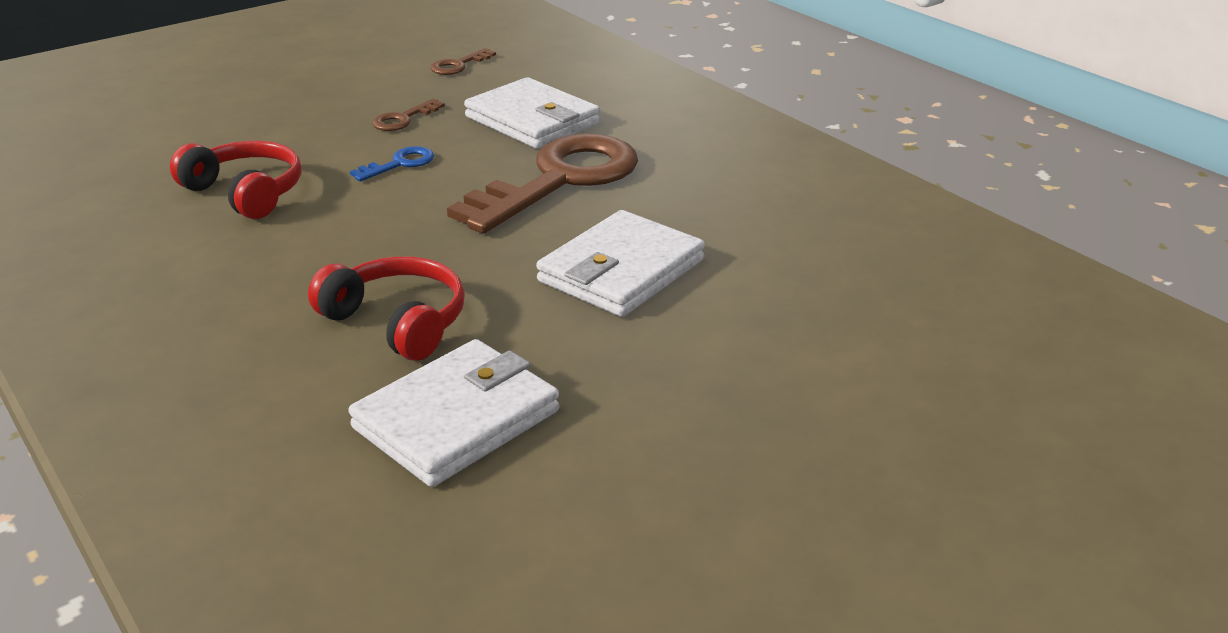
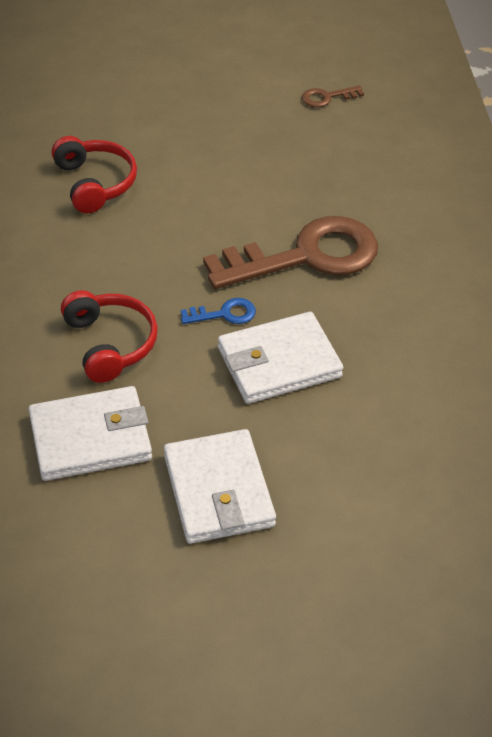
camera: 30 degrees right, 15 degrees up
blue key [350,146,434,182] -> blue key moved to [181,298,256,324]
brown key [372,99,445,131] -> none
white wallet [464,77,600,149] -> white wallet moved to [164,429,276,544]

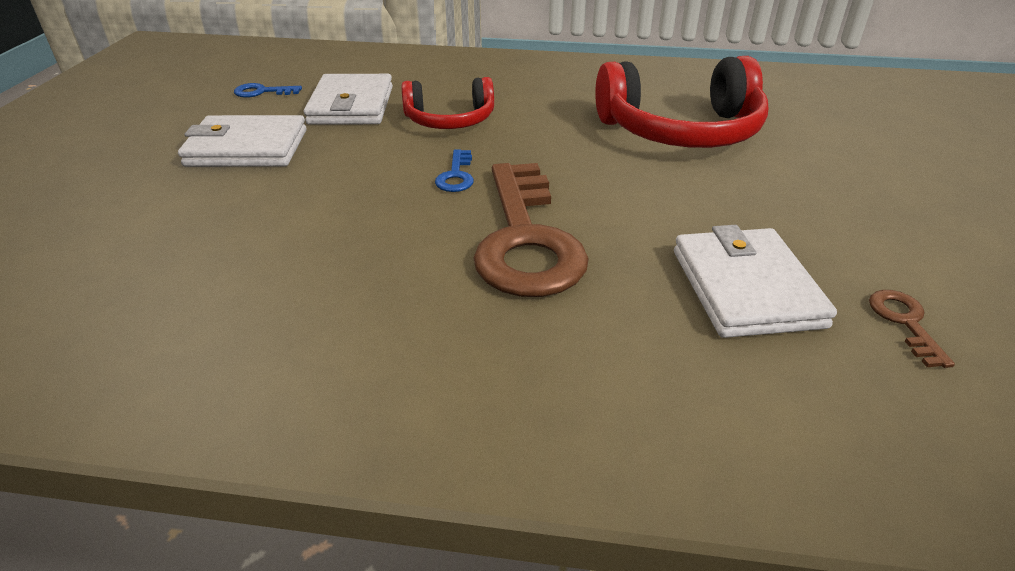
camera: 105 degrees right, 10 degrees down
red headphones [52,136,137,214] -> red headphones [595,56,768,148], size x1.68
white wallet [218,312,343,404] -> white wallet moved to [674,225,837,338]
none -> blue key [234,83,302,98]

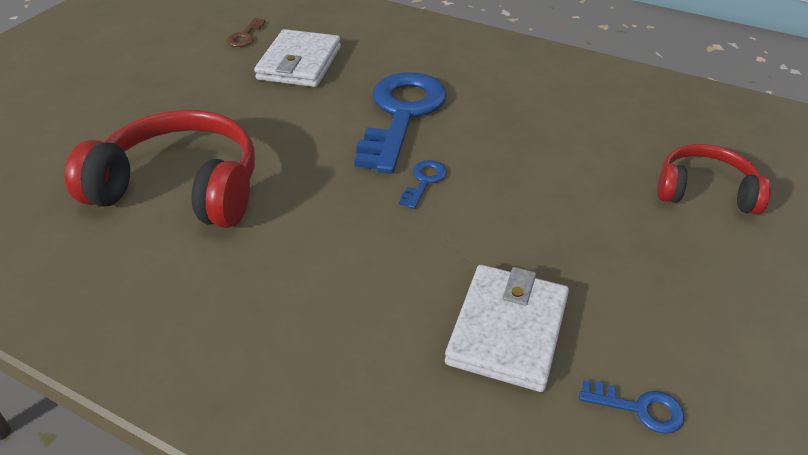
camera: 160 degrees left, 5 degrees up
white wallet [178,115,307,167] -> none
red headphones [401,77,494,129] -> red headphones moved to [657,144,771,215]
brown key [473,163,589,297] -> blue key [354,72,447,174]

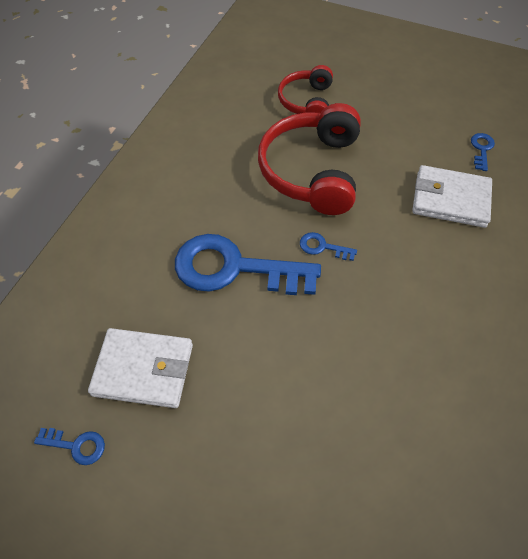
camera: 95 degrees left, 15 degrees up
red headphones [65,110,255,228] -> red headphones moved to [258,103,361,215]
brown key [227,18,266,47] -> blue key [34,428,105,465]

